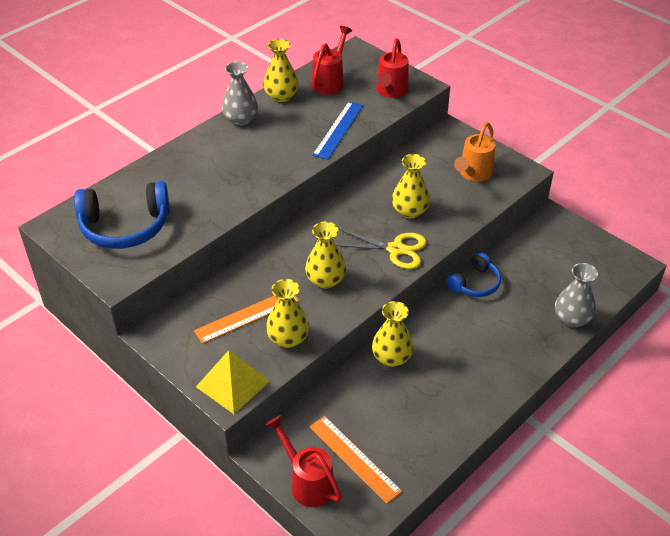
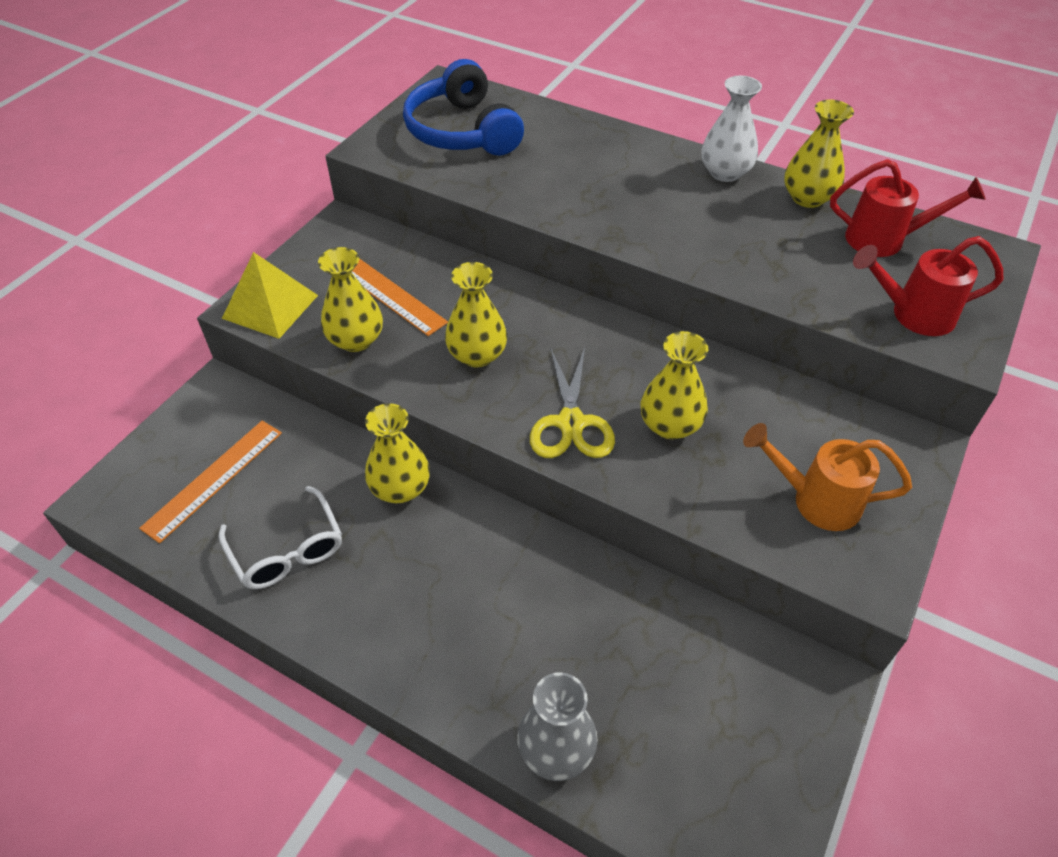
camera: 75 degrees right, 5 degrees up
grey vase [222,61,258,126] -> white vase [701,75,762,182]
red watering can [266,415,342,507] -> none
blue ruler [312,101,363,160] -> none
blue headphones [446,252,501,297] -> none
none -> white glasses [219,486,342,589]

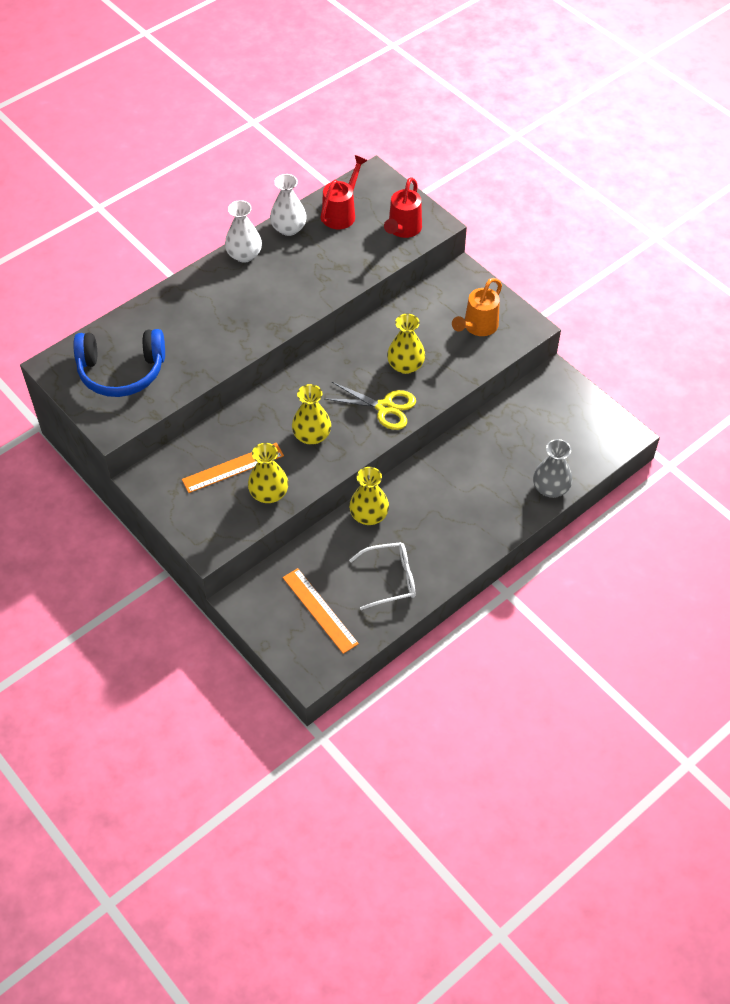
camera: 70 degrees left, 5 degrees up
yellow pyramid [222,252,318,339] -> none
yellow vase [784,100,854,208] -> white vase [270,174,307,236]

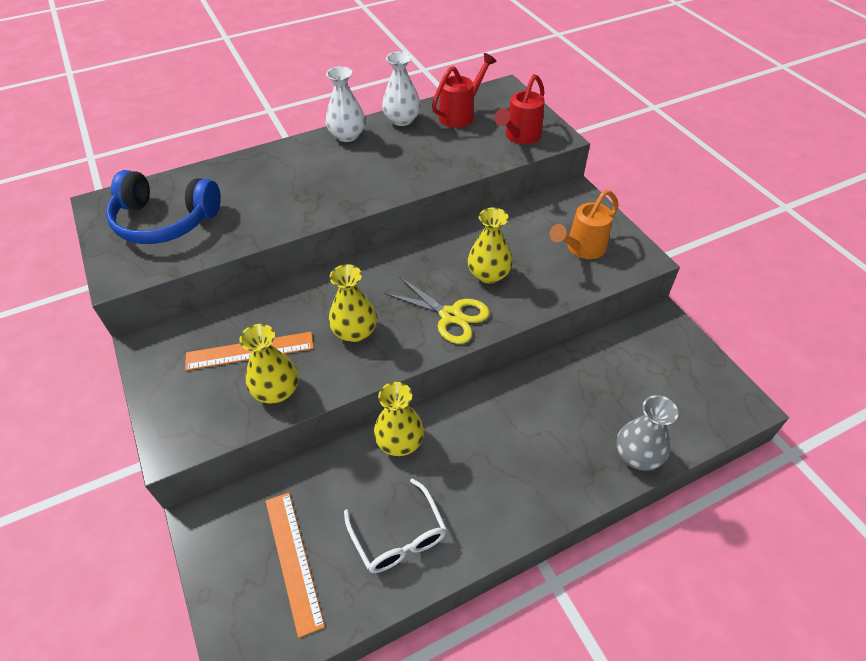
camera: 15 degrees right, 5 degrees down
white glasses [349,542,415,610] -> white glasses turned 60 degrees clockwise [344,478,447,573]

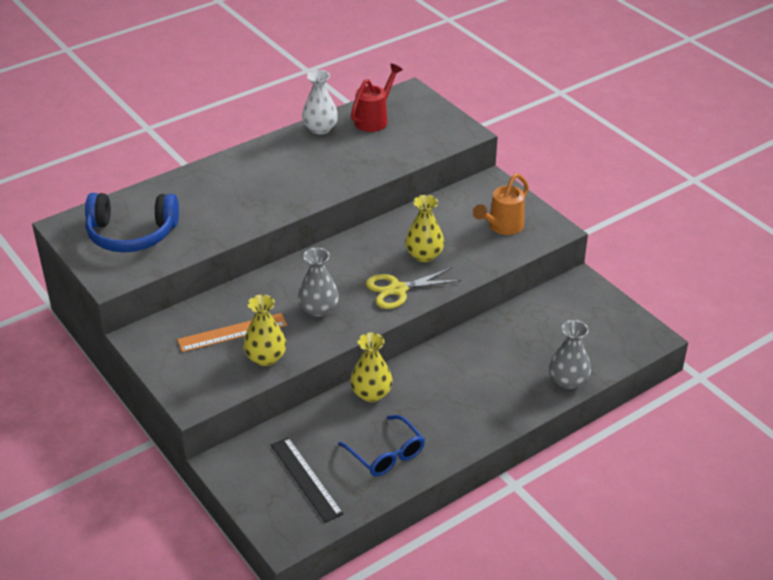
camera: 10 degrees left, 10 degrees down
orange ruler [266,492,325,638] -> black ruler [271,437,344,523]
white vase [326,66,365,142] -> none
yellow vase [329,264,377,342] -> grey vase [298,248,339,317]
white glasses [344,478,447,573] -> blue glasses [338,415,425,477]
yellow scissors [384,277,490,344] -> yellow scissors turned 135 degrees clockwise [366,268,461,309]
red watering can [494,74,545,144] -> none

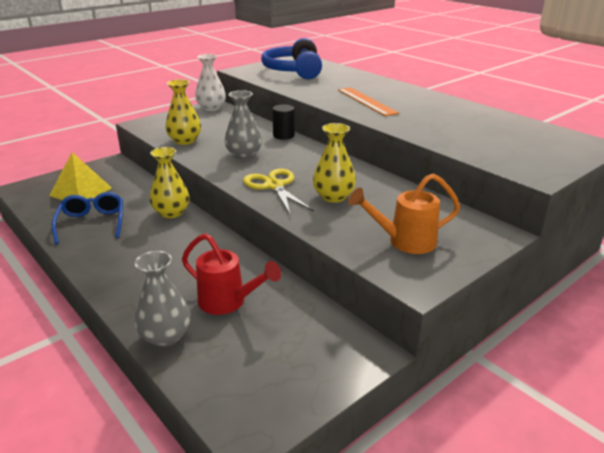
camera: 85 degrees right, 10 degrees down
orange ruler [177,313,287,352] -> orange ruler moved to [338,87,399,116]
black ruler [271,437,344,523] -> yellow pyramid [49,152,112,200]
white vase [302,70,338,135] -> white vase moved to [195,54,226,111]
blue glasses [338,415,425,477] -> blue glasses turned 120 degrees clockwise [52,192,123,244]
red watering can [351,64,403,132] -> red watering can moved to [182,233,281,315]
orange watering can [473,173,529,235] -> orange watering can turned 45 degrees counterclockwise [348,173,460,254]
none -> black cylinder [272,104,295,140]

